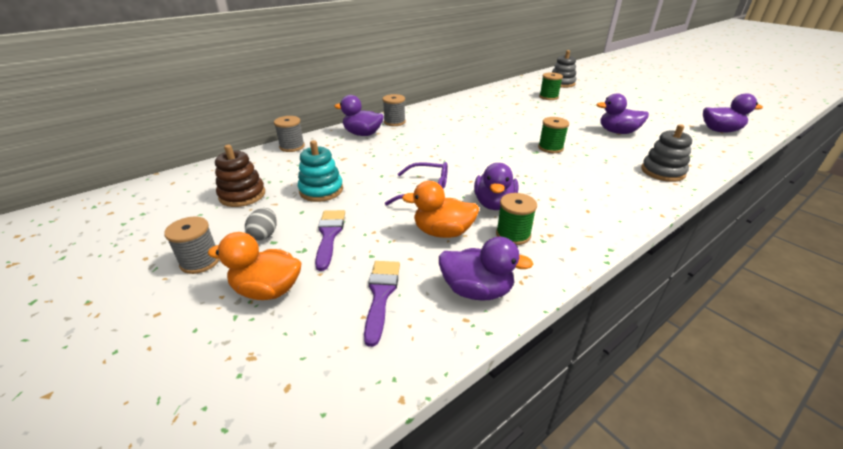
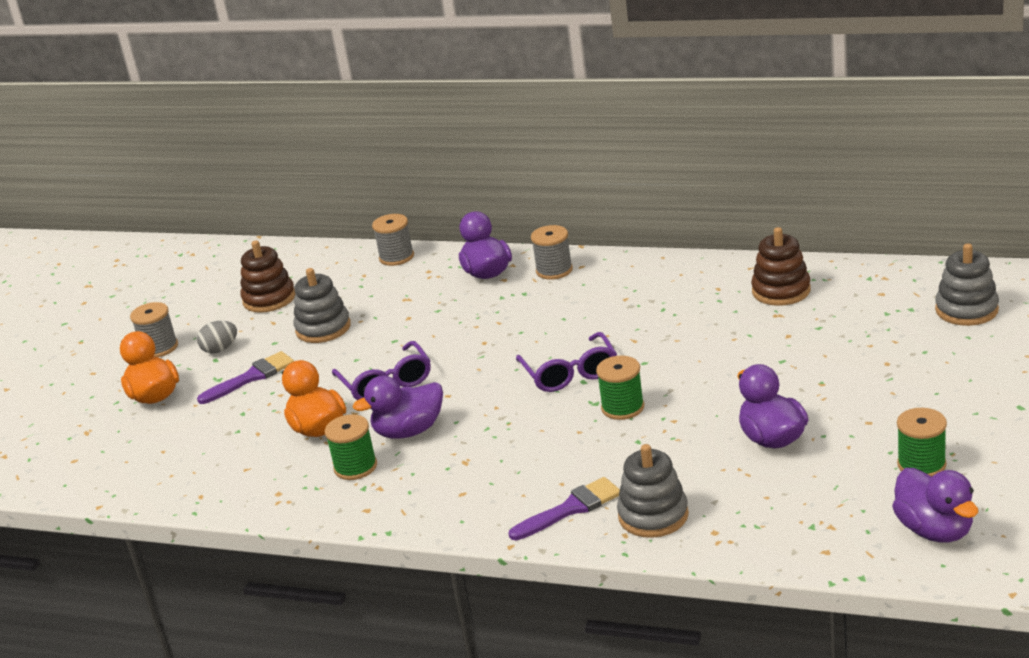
camera: 60 degrees right, 5 degrees down
turquoise stacking toy [298,140,343,202] -> grey stacking toy [294,268,351,343]
purple brush [364,261,400,347] -> purple brush moved to [508,477,620,541]
purple duck [439,237,533,301] -> none
green spool [539,72,563,100] -> green spool moved to [897,408,947,476]
none -> purple glasses [516,332,617,392]
none -> brown stacking toy [751,227,811,306]

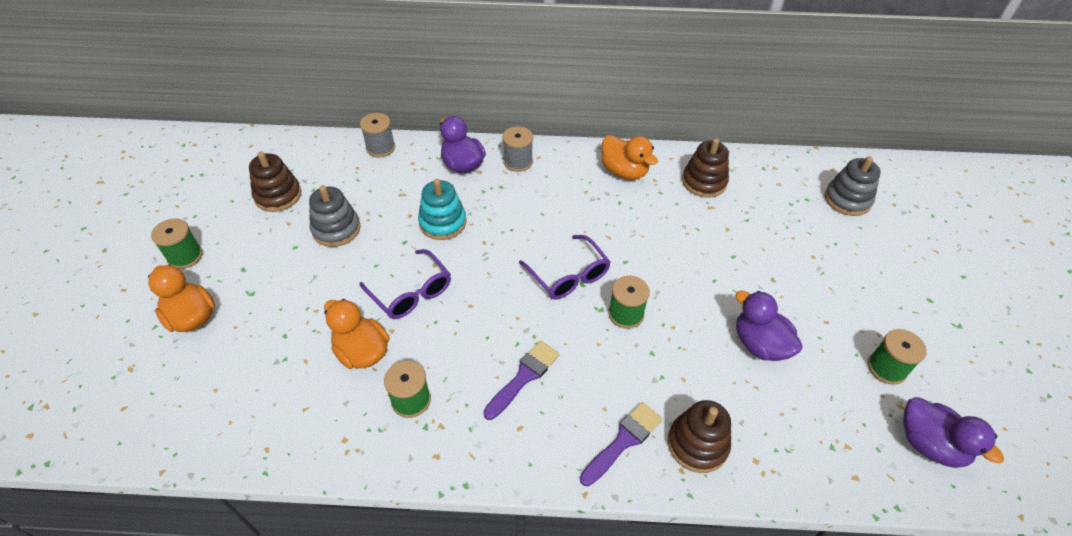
camera: 20 degrees left, 20 degrees up
grey spool [130,302,178,357] -> green spool [151,219,203,269]
grey egg [197,321,237,353] -> none
purple brush [197,351,294,404] -> purple brush moved to [483,341,560,420]
purple duck [353,375,443,438] -> none
grey stacking toy [617,444,689,538] -> brown stacking toy [668,400,731,473]
none -> turquoise stacking toy [418,179,466,240]
none -> orange duck [602,135,658,180]

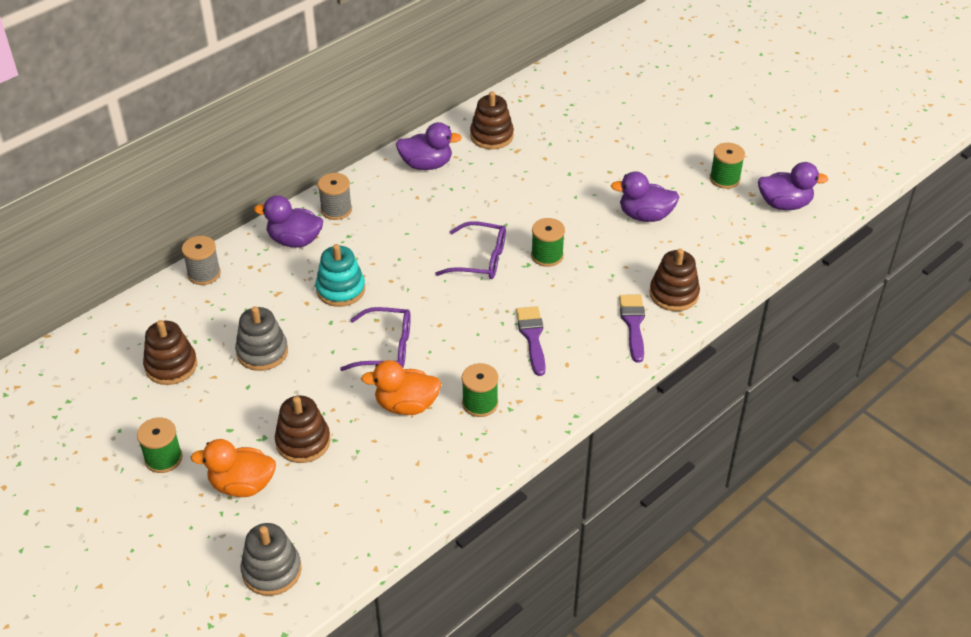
camera: 45 degrees left, 5 degrees down
orange duck [602,135,658,180] -> purple duck [396,122,462,170]
grey stacking toy [825,156,881,216] -> grey stacking toy moved to [241,523,302,596]
none -> brown stacking toy [275,396,331,463]

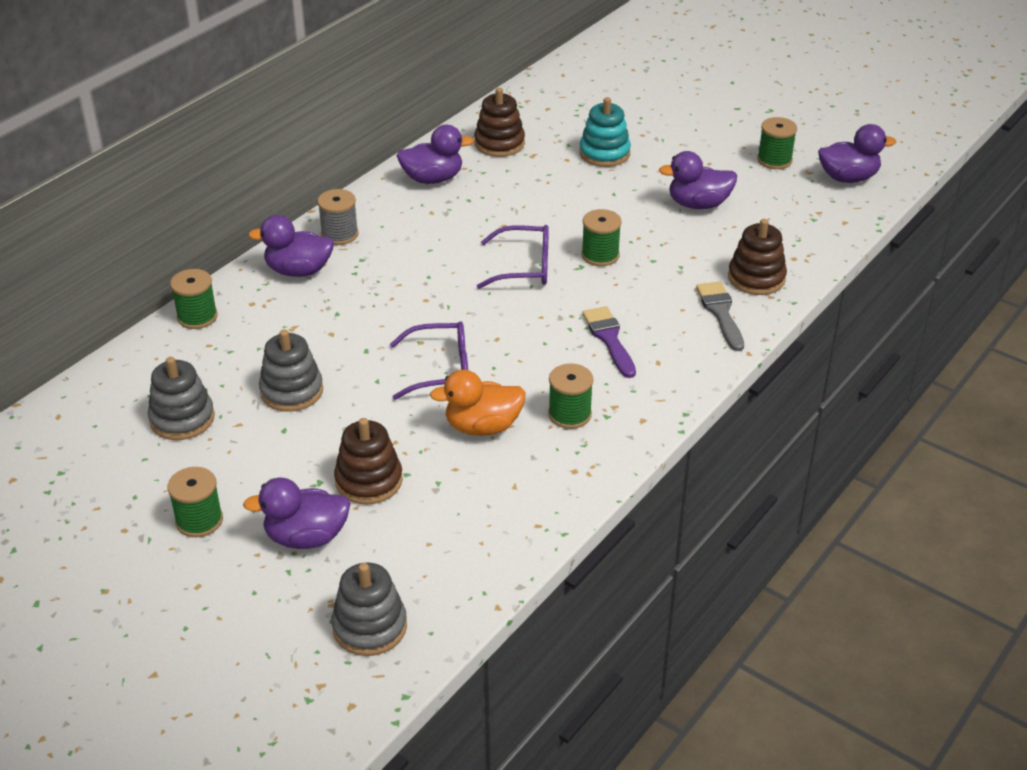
camera: 10 degrees left, 5 degrees down
brown stacking toy [143,320,197,385] -> grey stacking toy [148,357,215,440]
grey spool [182,236,221,285] -> green spool [170,269,218,329]
orange duck [191,439,276,497] -> purple duck [243,478,351,549]
turquoise stacking toy [316,244,365,307] -> turquoise stacking toy moved to [579,97,631,167]
purple brush [619,294,645,363] -> grey brush [696,282,744,351]

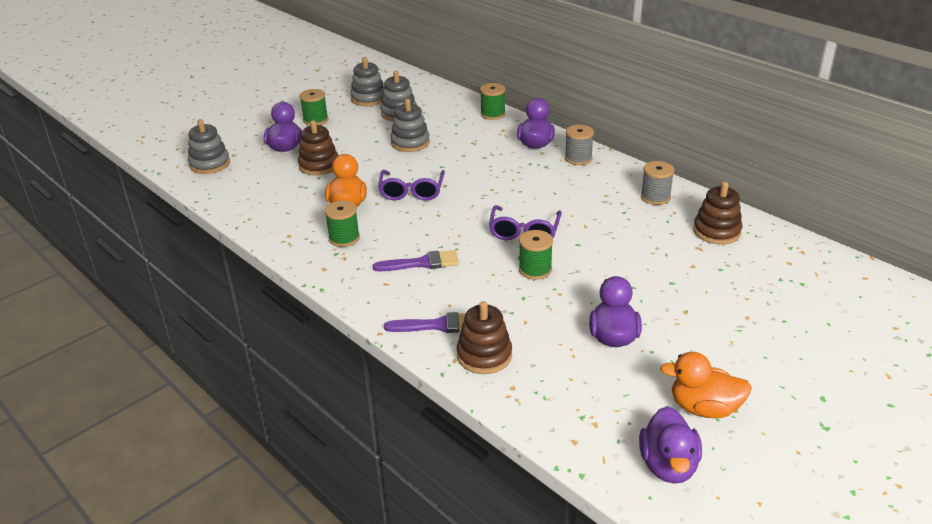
camera: 100 degrees right, 5 degrees down
purple duck [396,125,474,184] -> grey spool [641,161,674,205]
turquoise stacking toy [579,97,631,167] -> none
grey brush [696,282,744,351] -> purple brush [384,312,466,333]
green spool [757,117,797,169] -> orange duck [660,352,752,418]
none -> grey stacking toy [350,57,385,106]

